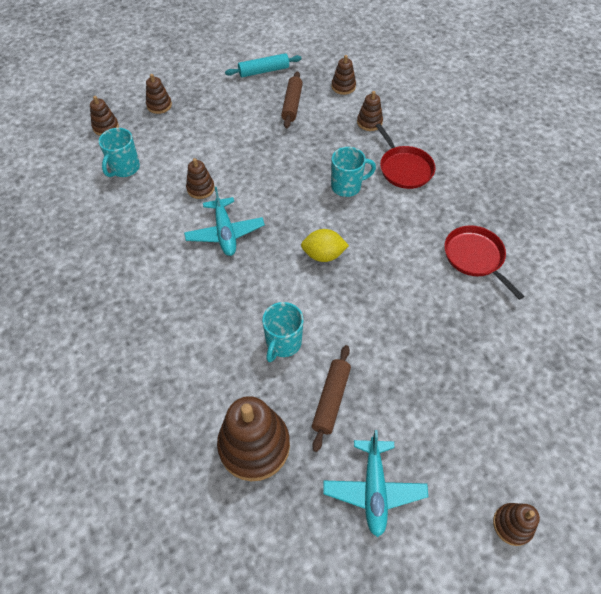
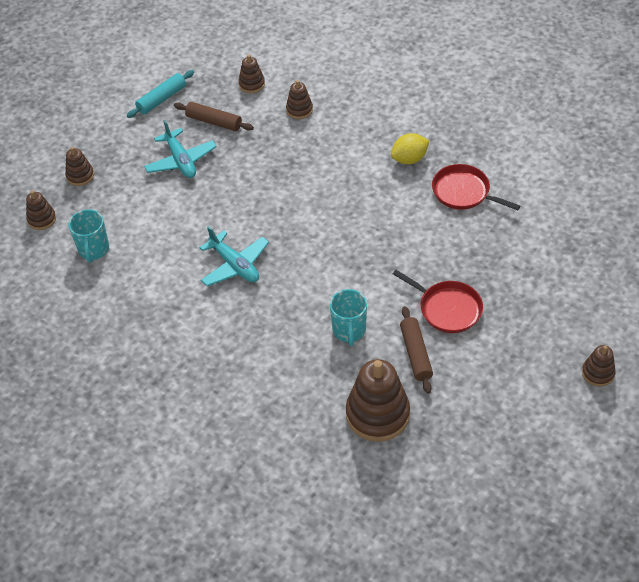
camera: 25 degrees left, 5 degrees down
brown stacking toy [186,158,215,199] -> none
brown rolling pin [281,71,303,128] -> brown rolling pin turned 45 degrees counterclockwise [174,102,254,131]
yellow lemon [301,229,349,262] -> yellow lemon moved to [391,133,429,164]
turquoise plane [323,430,428,537] -> turquoise plane moved to [144,120,217,178]
turquoise mug [331,147,376,197] -> none
red pan [376,123,436,189] -> red pan moved to [393,270,483,333]

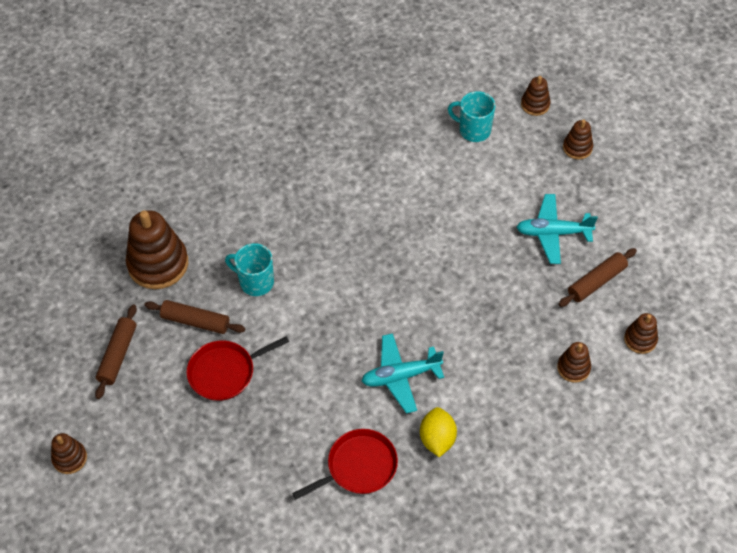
camera: 115 degrees right, 5 degrees up
turquoise rolling pin [127,70,194,118] -> none
turquoise plane [199,226,269,287] -> turquoise plane moved to [362,333,444,414]
none -> brown rolling pin [95,304,137,399]

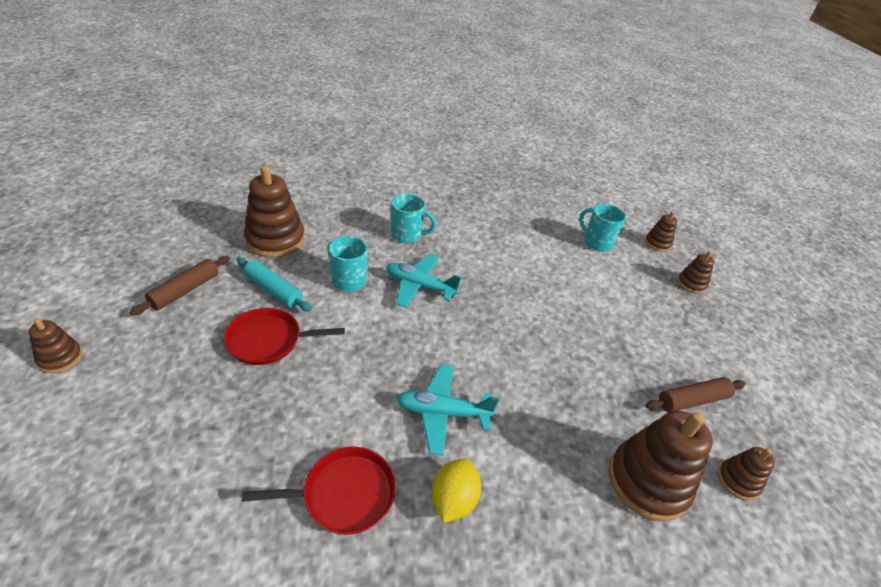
camera: 15 degrees right, 15 degrees down
brown rolling pin [144,300,245,334] -> turquoise rolling pin [237,258,312,312]
turquoise plane [516,194,598,264] -> turquoise plane moved to [386,254,461,308]
brown stacking toy [557,342,591,383] -> brown stacking toy [609,411,713,521], size x1.94
none -> turquoise mug [391,193,436,243]

